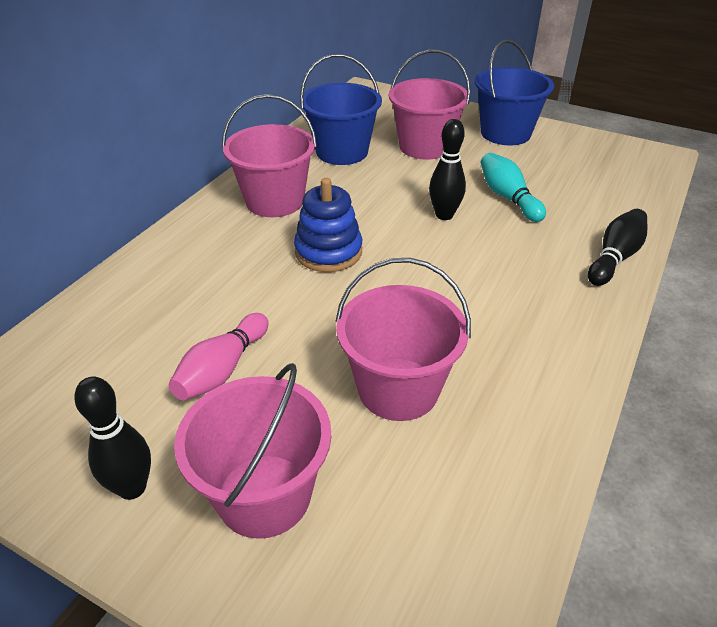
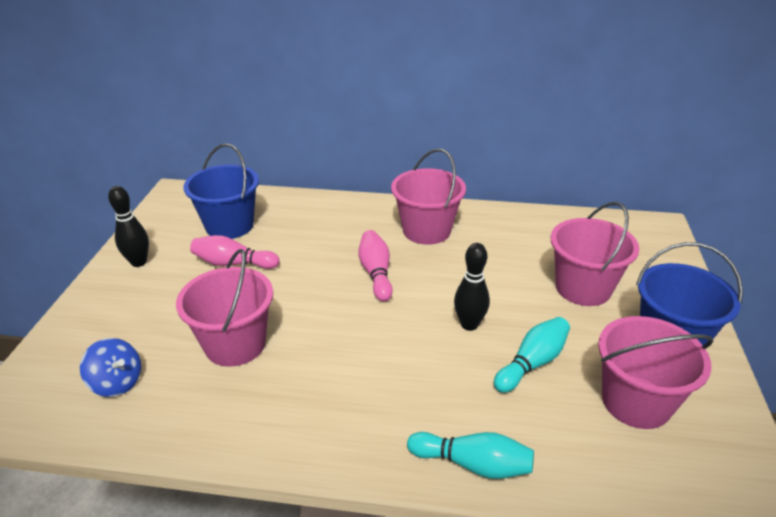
camera: 70 degrees right, 5 degrees down
pink bucket [174,363,331,539] -> pink bucket moved to [598,316,714,429]
blue stacking toy [294,178,362,272] -> pink bowling pin [359,230,393,301]
blue bucket [300,54,382,165] -> blue bucket moved to [184,143,259,239]
black bowling pin [588,209,647,286] -> turquoise bowling pin [407,432,534,479]
none -> blue spinning top [80,338,141,397]

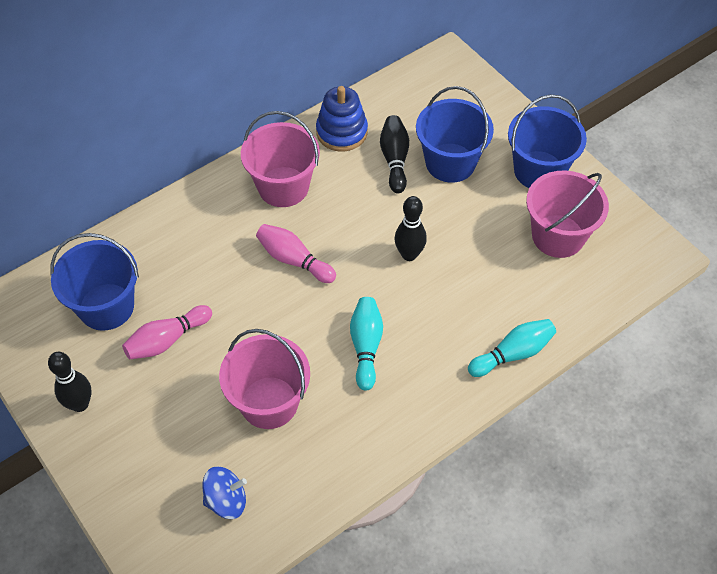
camera: 45 degrees left, 20 degrees up
turquoise bowling pin [494,317,570,393] -> turquoise bowling pin moved to [350,297,383,391]
pink bucket [551,202,639,306] -> blue bucket [416,86,494,183]
none -> blue stacking toy [316,86,368,152]
none -> black bowling pin [380,115,409,193]

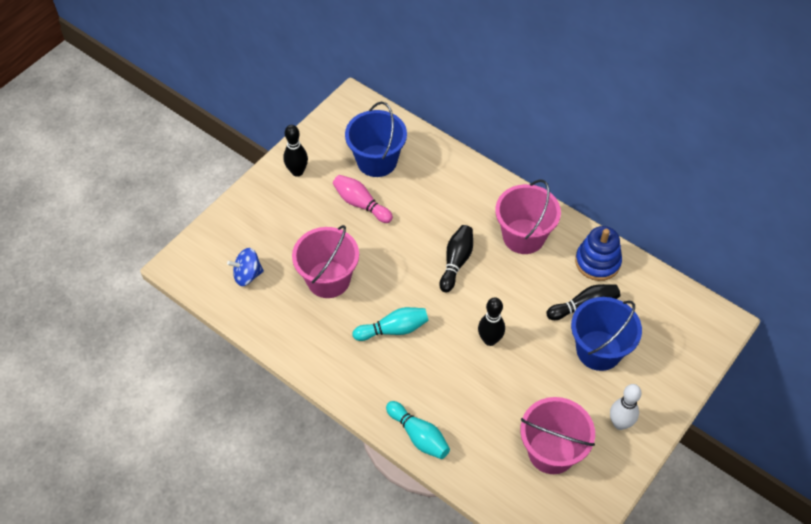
camera: 75 degrees right, 0 degrees up
blue spinning top [202,466,247,519] -> blue spinning top turned 105 degrees clockwise [227,248,264,286]
pink bowling pin [256,224,336,283] -> black bowling pin [440,225,473,293]
blue bucket [508,94,587,188] -> white bowling pin [610,384,642,430]

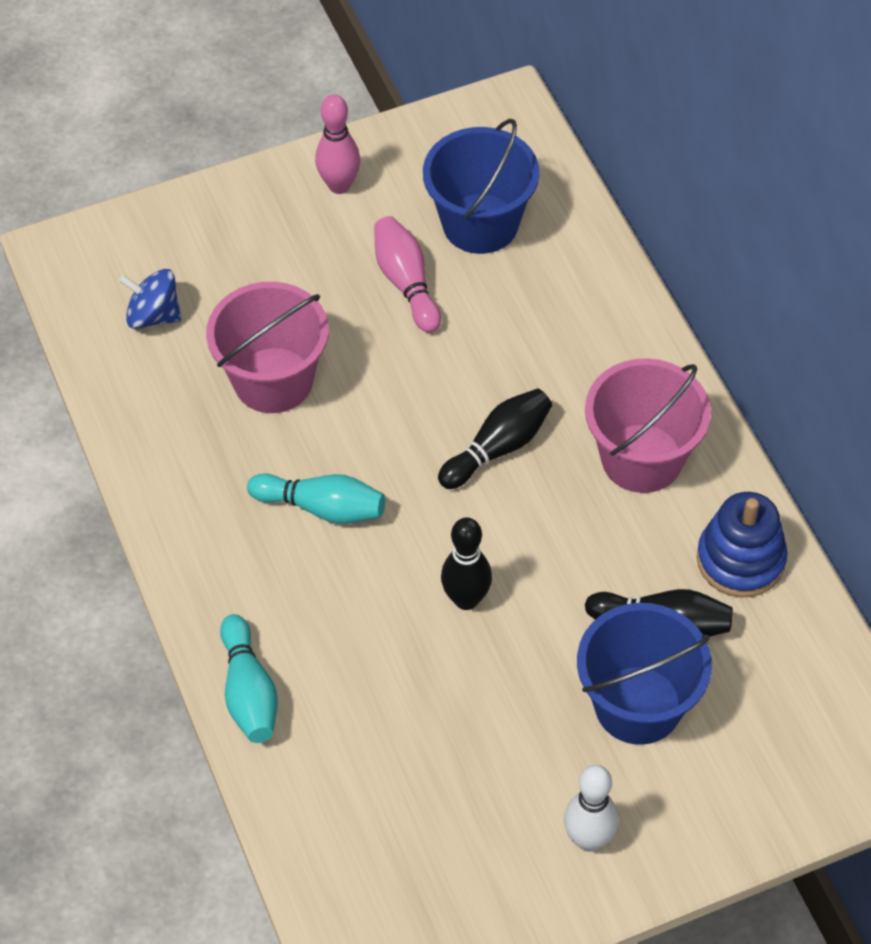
camera: 30 degrees right, 0 degrees up
black bowling pin [283,125,308,177] -> pink bowling pin [315,94,360,194]
pink bucket [520,397,595,474] -> none

